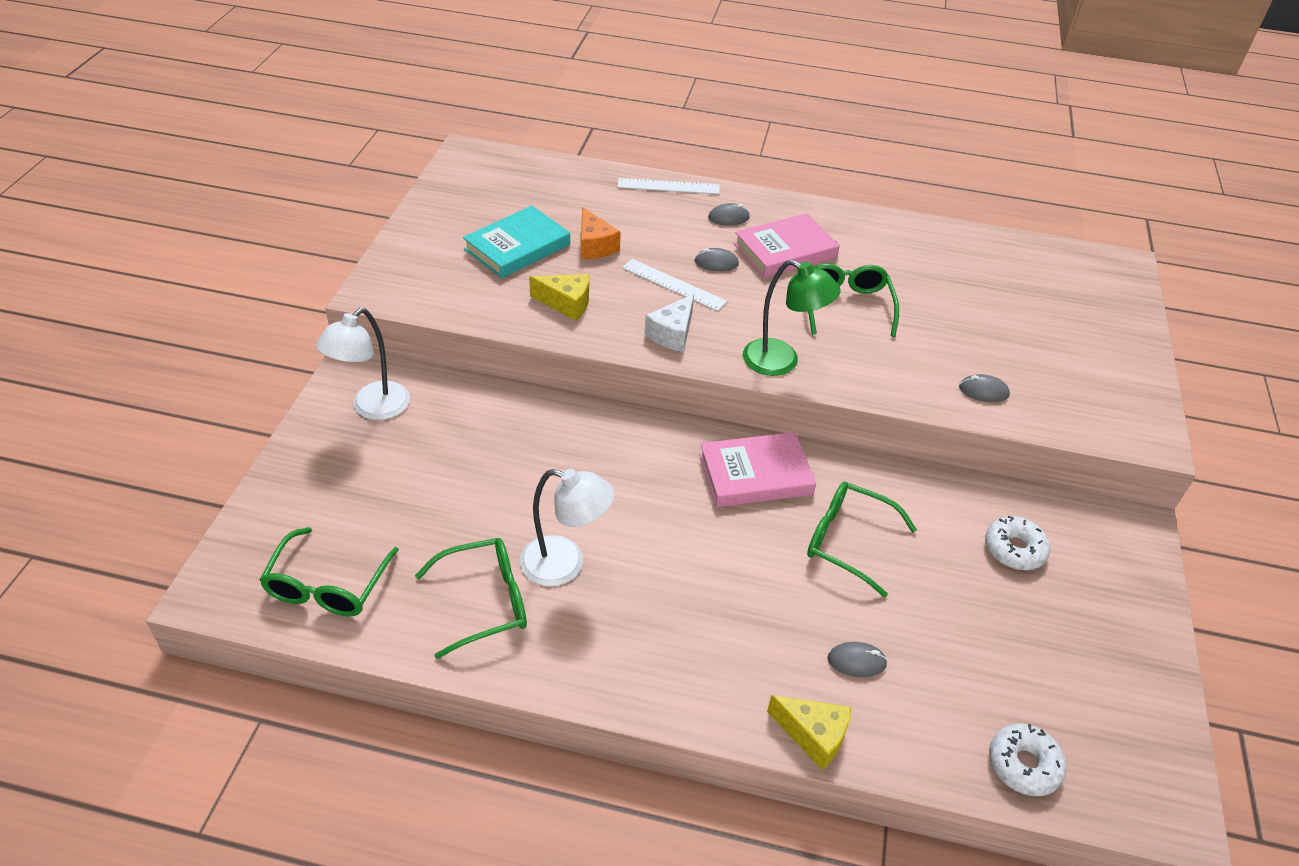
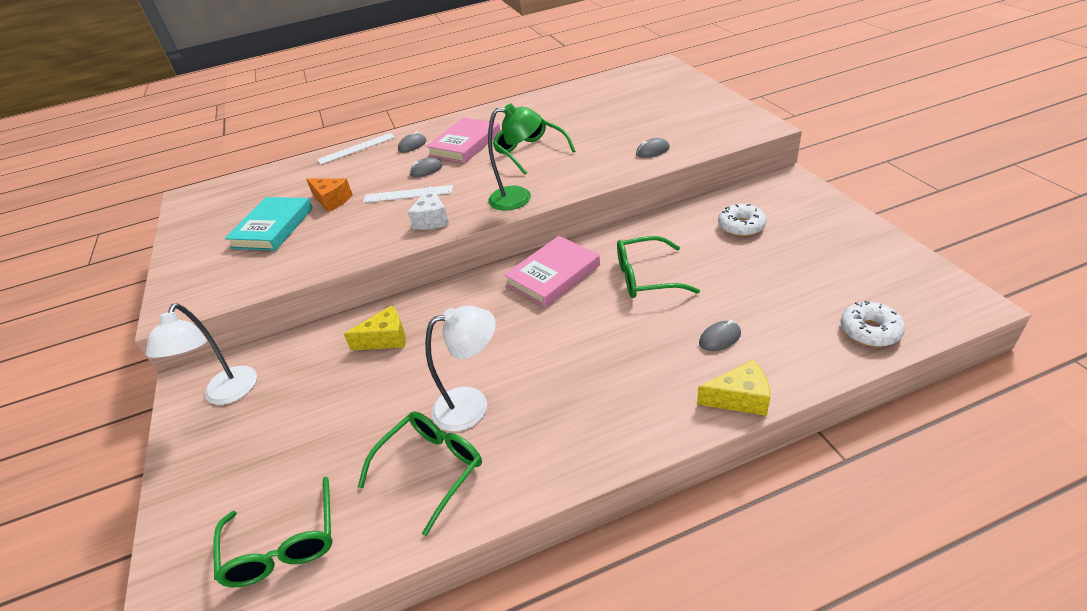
camera: 25 degrees left, 5 degrees down
yellow cheese [529,274,589,321] -> yellow cheese moved to [344,305,406,350]

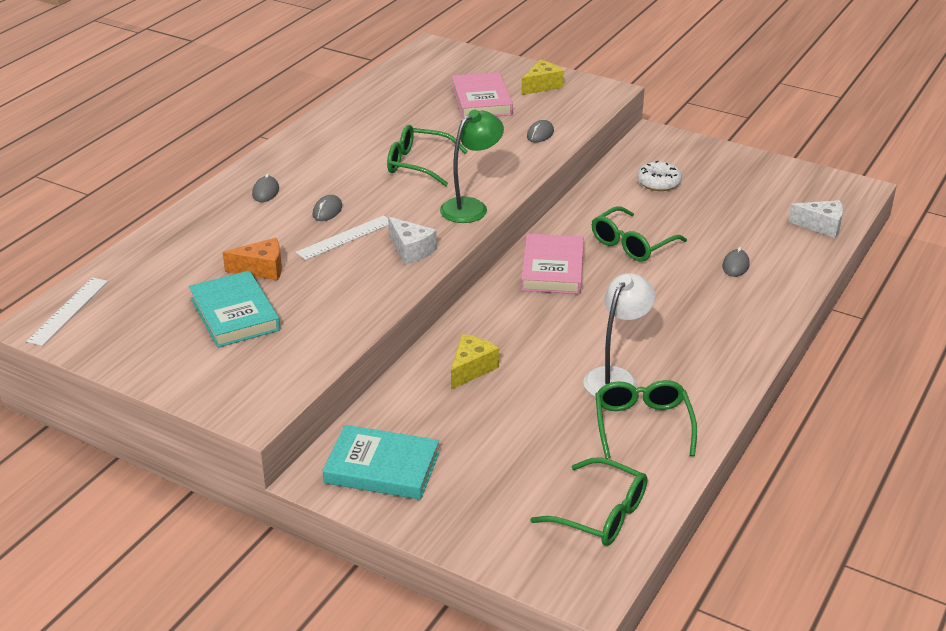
camera: 45 degrees left, 5 degrees down
white lamp [146,304,257,405] -> turquoise book [323,425,439,500]
white ruler [317,133,395,165] -> white ruler moved to [26,277,108,346]
pink book [426,118,500,163] -> pink book moved to [452,72,513,119]
yellow cheese [697,360,770,416] -> yellow cheese moved to [521,60,564,95]
white donut [841,300,905,347] -> white cheese [788,200,843,238]

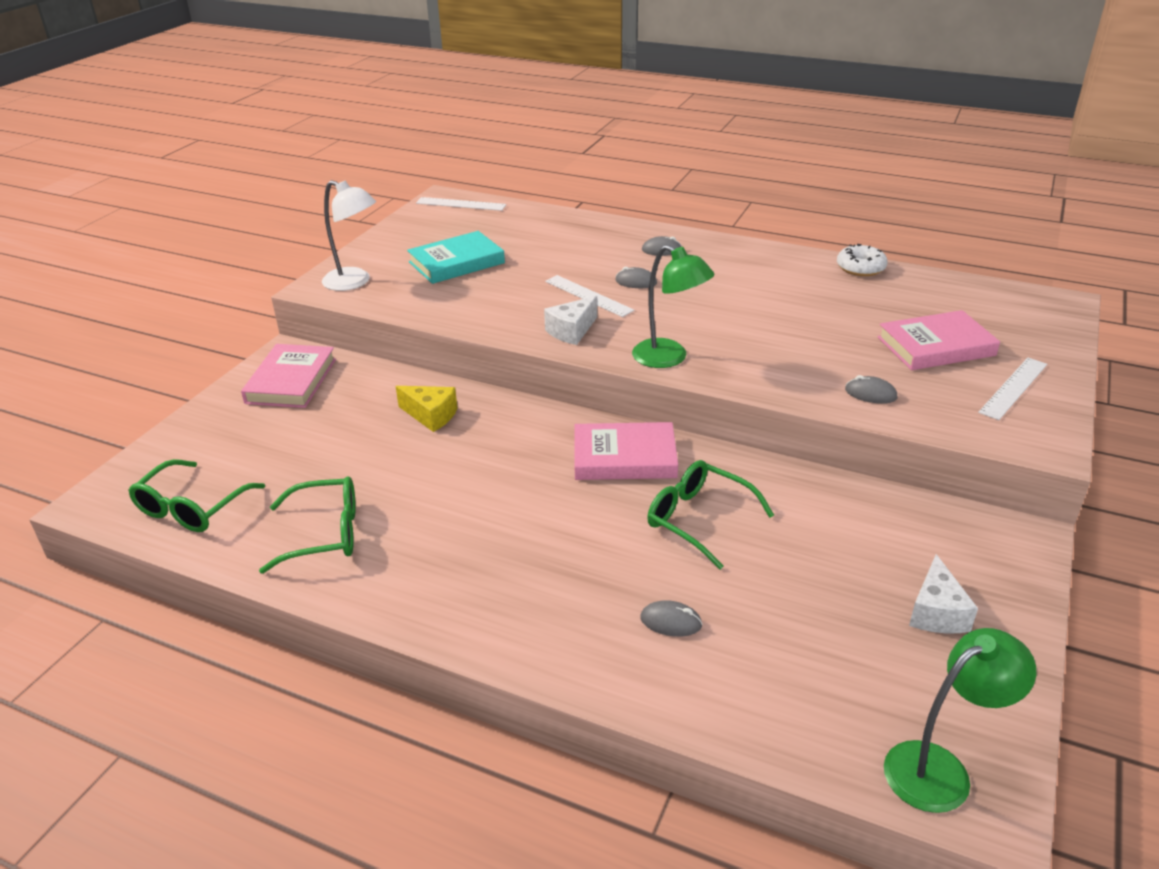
camera: 85 degrees right, 0 degrees up
orange cheese [223,238,282,281] -> none
turquoise book [323,425,439,500] -> pink book [241,344,336,408]
green glasses [387,125,468,186] -> none
yellow cheese [521,60,564,95] -> white ruler [978,358,1047,420]
white lamp [583,273,656,397] -> white lamp moved to [322,180,376,291]
white donut [637,161,682,191] -> white donut moved to [837,244,888,276]
white cheese [788,200,843,238] -> white cheese moved to [909,554,978,633]
none -> green lamp [884,628,1036,813]

